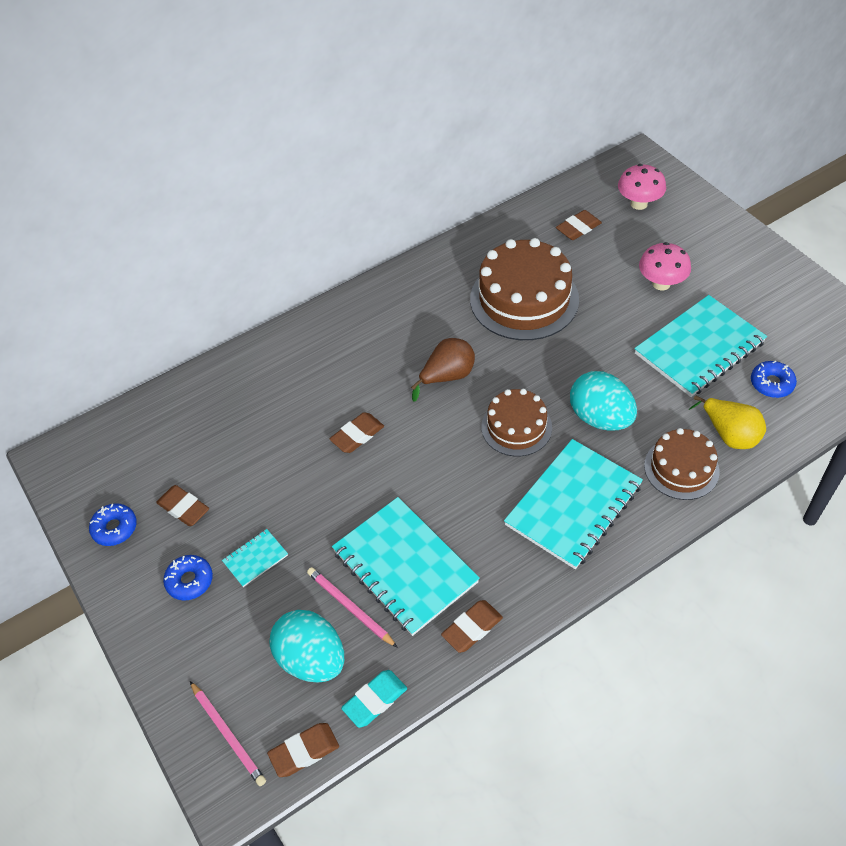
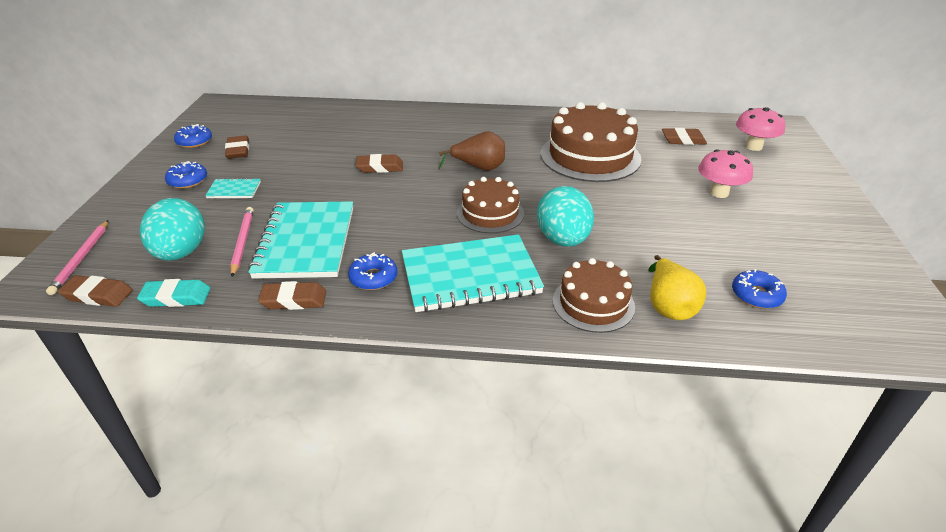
camera: 35 degrees right, 15 degrees down
turquoise notebook [634,295,767,397] -> none
none -> blue donut [348,252,397,290]

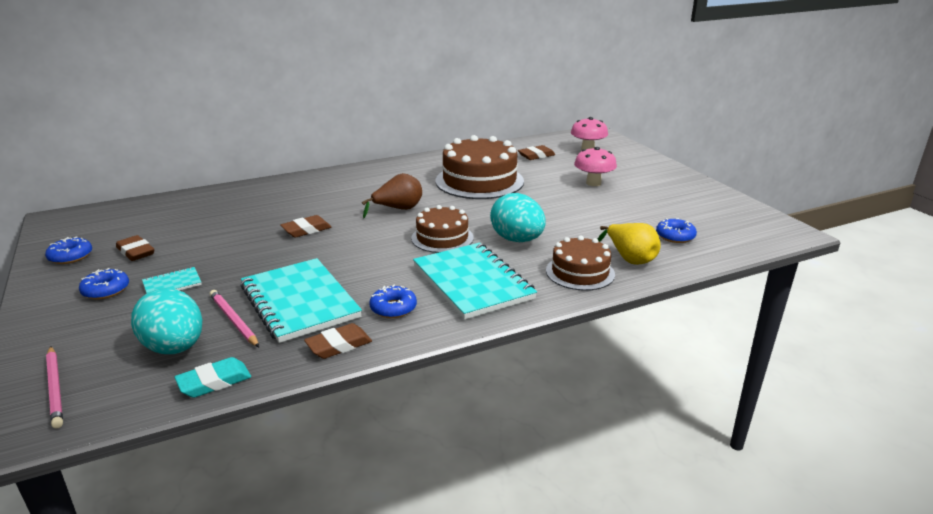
camera: 30 degrees left, 10 degrees down
brown eraser [58,275,133,307] -> none
turquoise notebook [402,234,544,312] -> turquoise notebook turned 75 degrees counterclockwise [413,243,537,320]

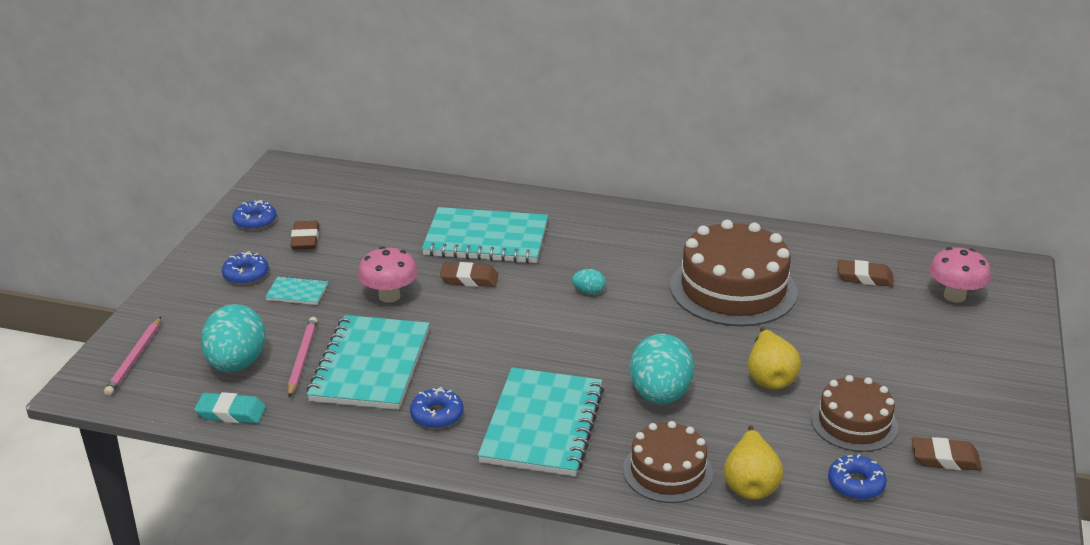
camera: 40 degrees right, 5 degrees up
brown eraser [304,323,372,359] -> brown eraser moved to [912,437,982,471]
brown pear [362,173,422,218] -> turquoise egg [572,269,606,294]
brown cake [411,205,474,253] -> brown cake moved to [811,375,898,452]
pink mushroom [574,147,617,186] -> pink mushroom moved to [357,246,418,303]
none -> turquoise notebook [422,207,548,264]
none -> yellow pear [748,327,801,389]

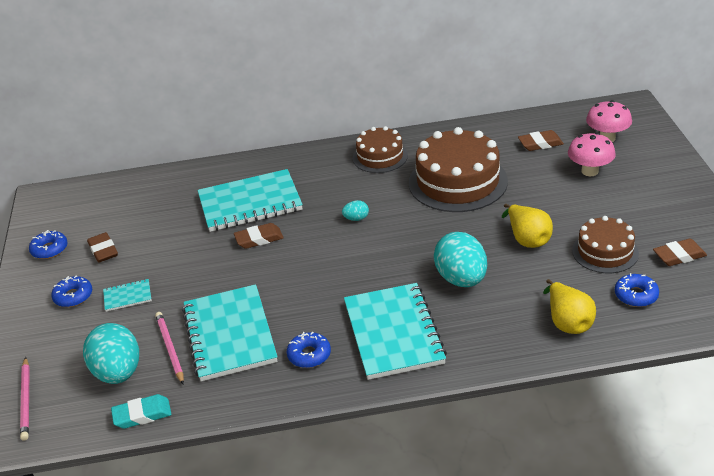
camera: 20 degrees left, 5 degrees up
pink mushroom [357,246,418,303] -> pink mushroom moved to [568,133,616,176]
brown cake [623,421,713,503] -> brown cake moved to [353,126,408,173]

